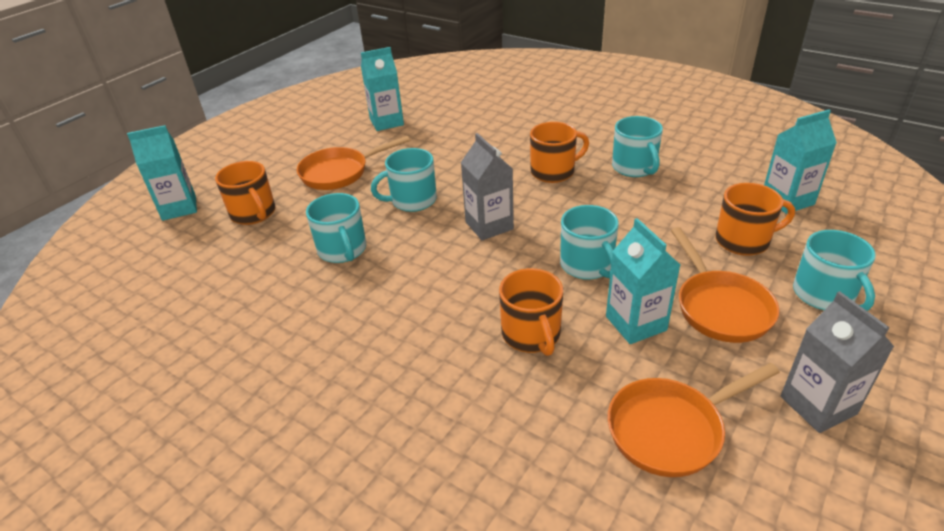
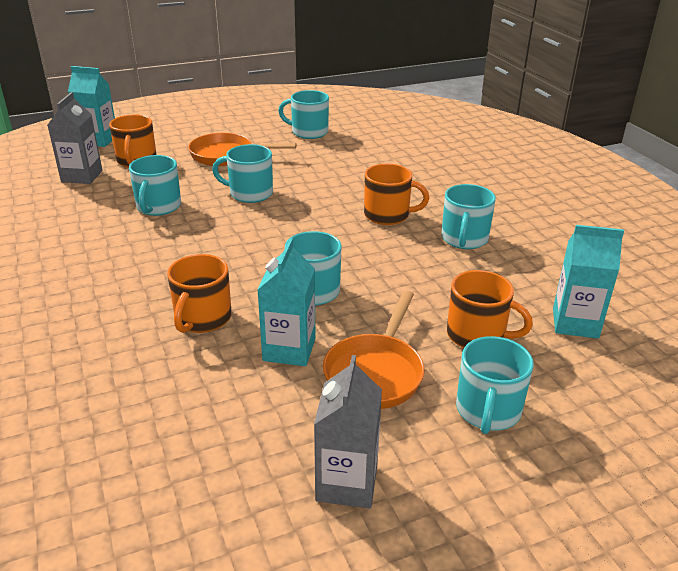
camera: 30 degrees right, 5 degrees down
turquoise carton [361,47,404,131] -> turquoise mug [278,90,329,139]
grey carton [461,133,514,240] -> grey carton moved to [48,92,102,184]
orange pan [607,363,780,477] -> none

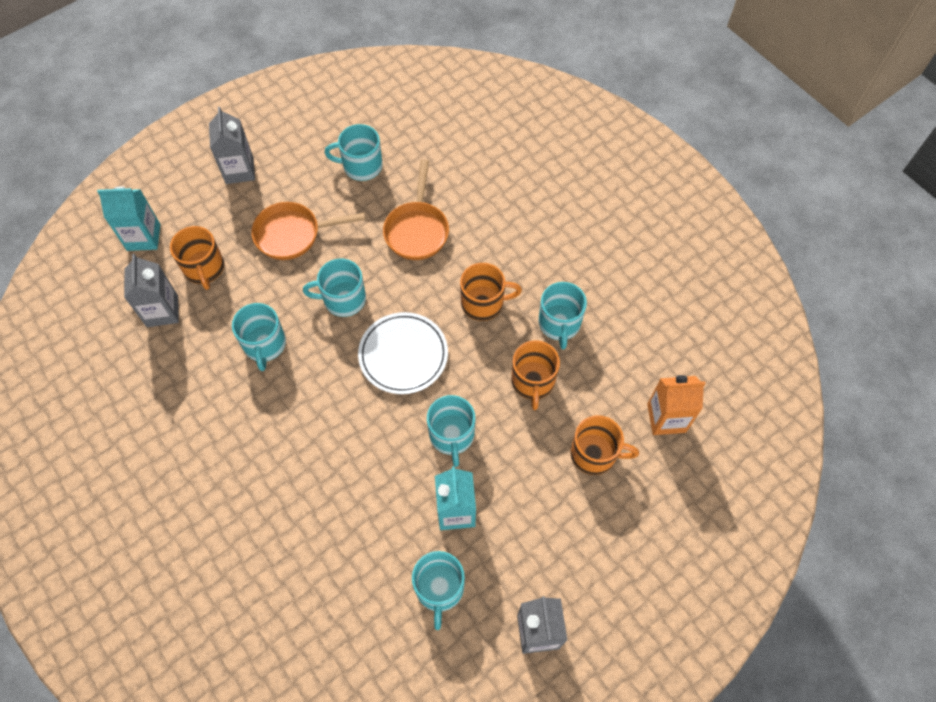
camera: 15 degrees left, 30 degrees up
orange mug [167,254,232,333] -> orange mug moved to [511,340,560,410]
orange pan [323,291,424,409] -> orange pan moved to [383,160,449,260]
turquoise mug [456,336,534,434] -> turquoise mug moved to [412,551,465,630]
turquoise carton [553,225,624,339] -> orange carton [647,375,706,435]
none -> grey carton [209,107,255,184]
none -> white plate [358,312,448,394]

